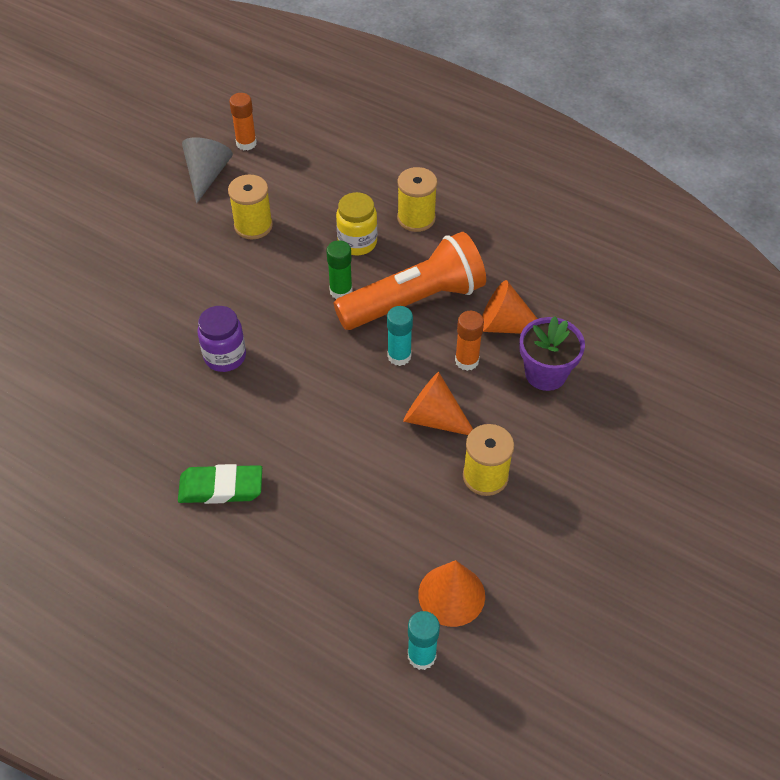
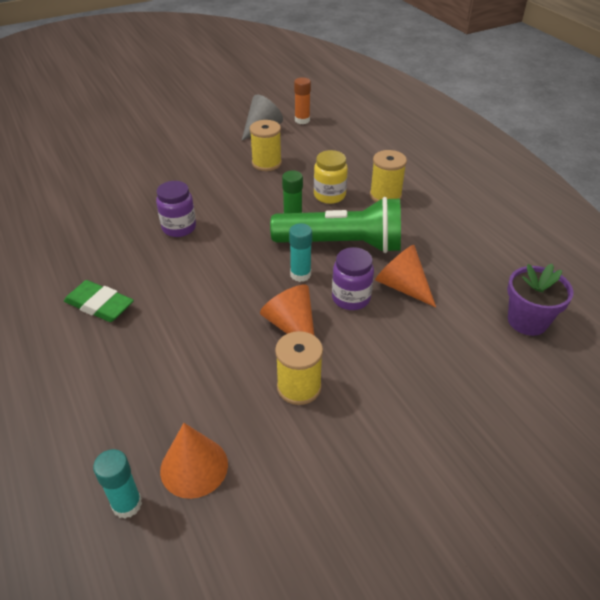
camera: 30 degrees right, 10 degrees down
orange flashlight [334,232,486,330] -> green flashlight [270,197,401,253]
orange glue stick [455,311,484,371] -> purple jar [332,247,374,310]
purple flower pot [520,316,585,391] -> purple flower pot moved to [507,264,573,336]

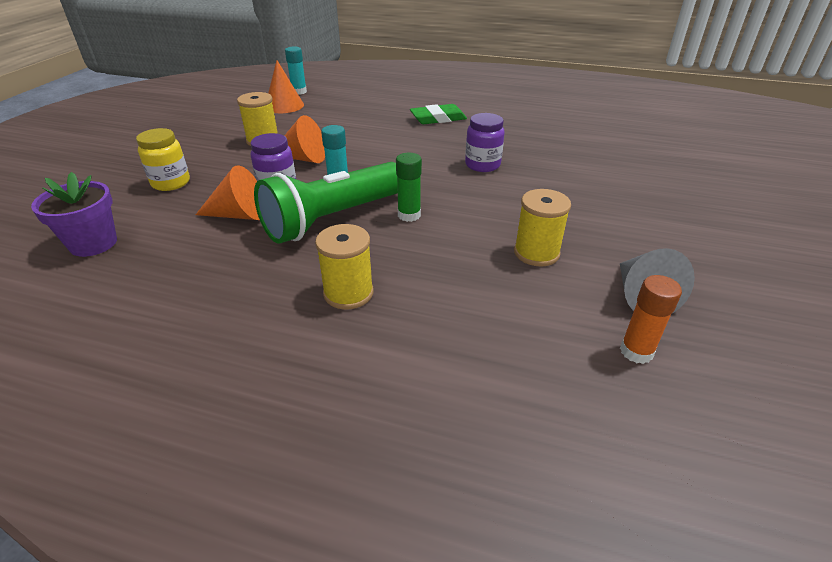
camera: 135 degrees right, 5 degrees down
yellow jar [314,150,348,204] -> yellow jar moved to [136,128,190,191]

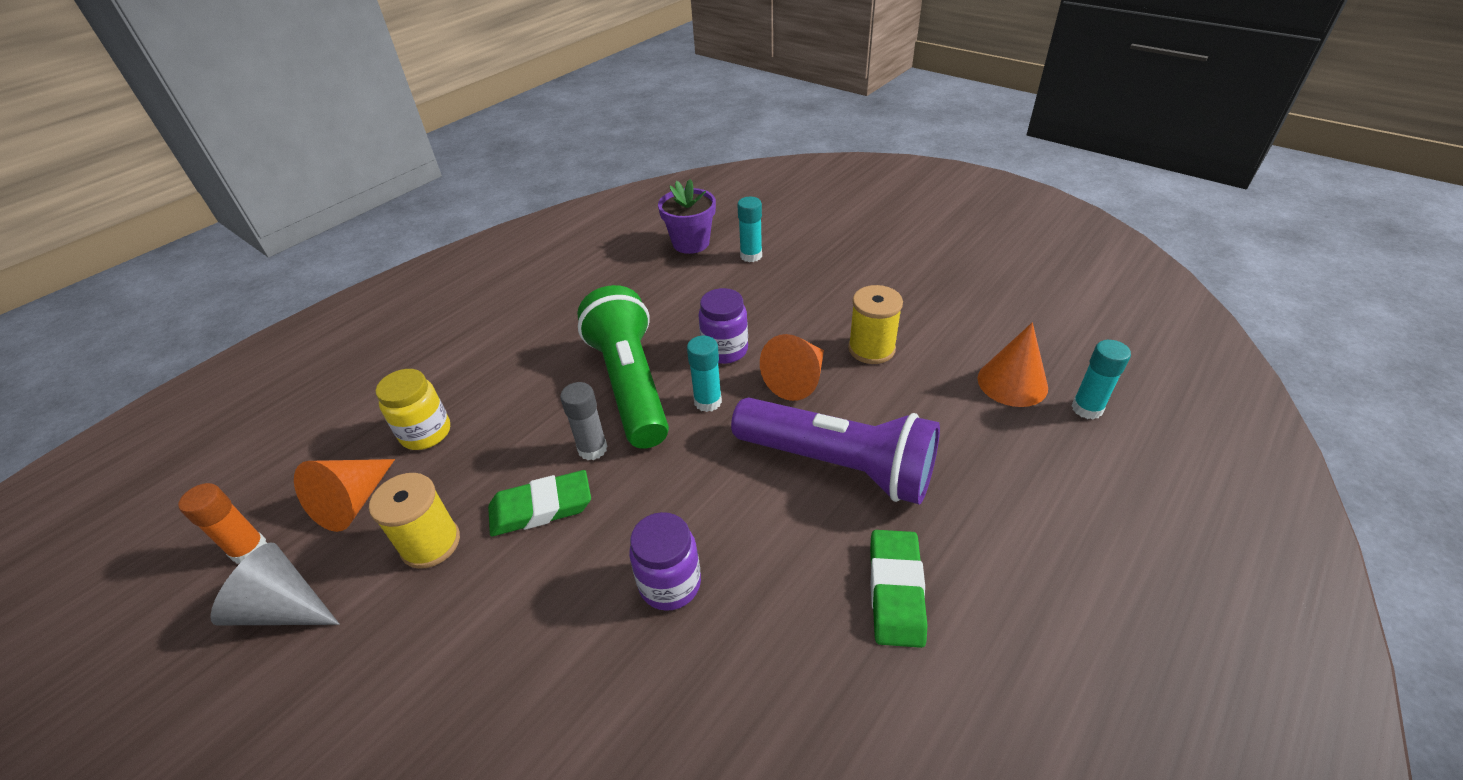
camera: 115 degrees right, 5 degrees up
yellow jar [136,128,190,191] -> yellow jar moved to [376,369,450,450]
orange cone [196,165,260,220] -> orange cone moved to [294,459,395,532]
yellow spool [315,224,374,310] -> none
green glue stick [396,153,422,222] -> grey glue stick [560,382,608,460]
none -> green eraser [488,470,591,536]
none -> purple flashlight [731,398,940,505]
none -> turquoise glue stick [737,197,762,262]

